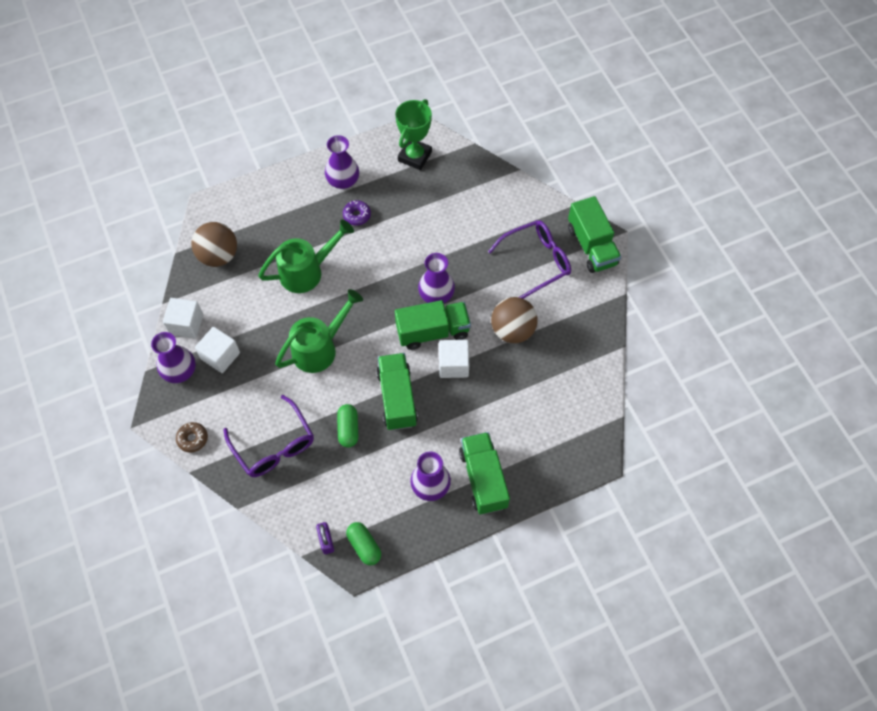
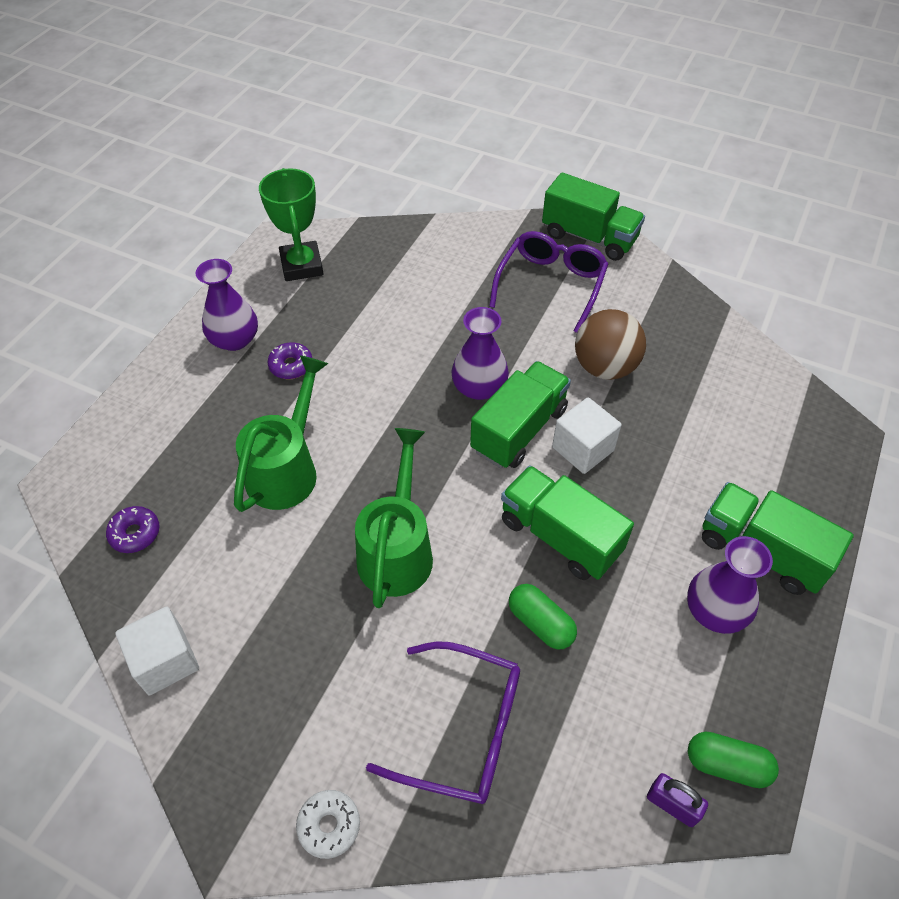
camera: 40 degrees left, 10 degrees down
purple vase [151,332,196,383] -> none
brown donut [176,422,208,453] -> white donut [296,790,360,859]
brown ball [191,222,237,267] -> purple donut [106,506,160,553]
white cube [195,327,240,373] -> none

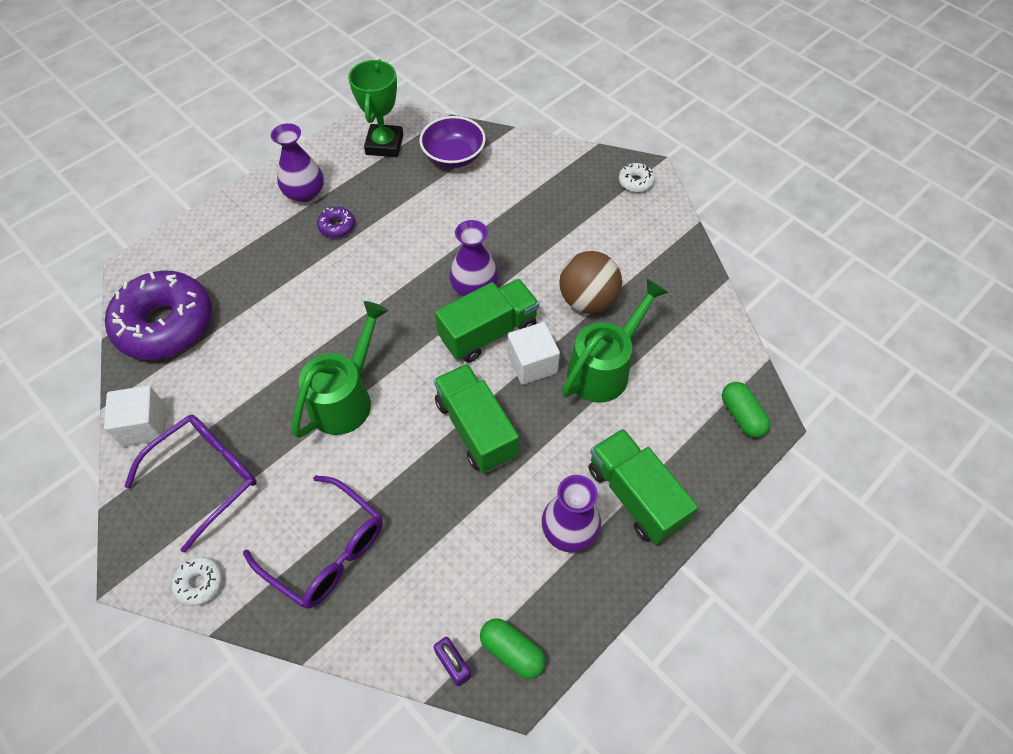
camera: 20 degrees right, 5 degrees up
purple donut [106,506,160,553] -> purple donut [105,270,212,360], size x2.49
green watering can [234,355,328,512] -> green watering can moved to [562,279,668,403]
purple glasses [489,231,608,333] -> purple glasses moved to [124,415,257,553]
green capsule [509,584,577,649] -> green capsule moved to [722,382,770,438]
green truck [542,172,645,261] -> white donut [619,163,655,192]
none -> purple bowl [420,116,486,168]

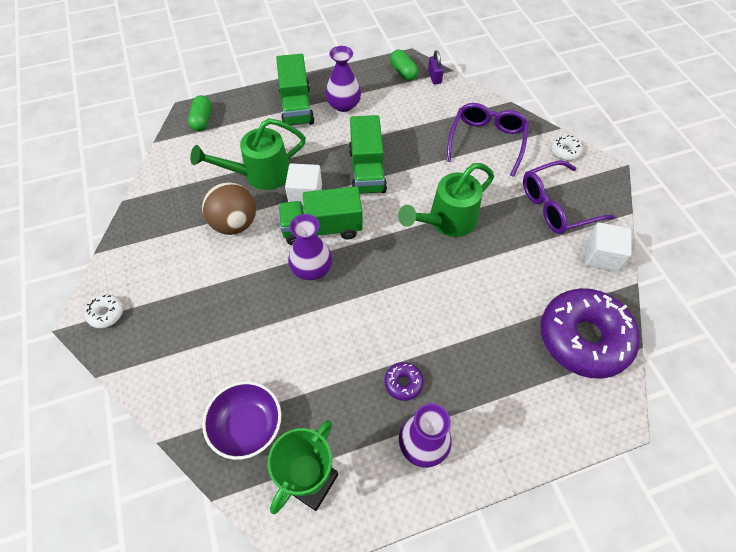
camera: 155 degrees left, 0 degrees up
purple glasses [243,475,383,609] -> purple glasses turned 45 degrees clockwise [446,103,529,177]

